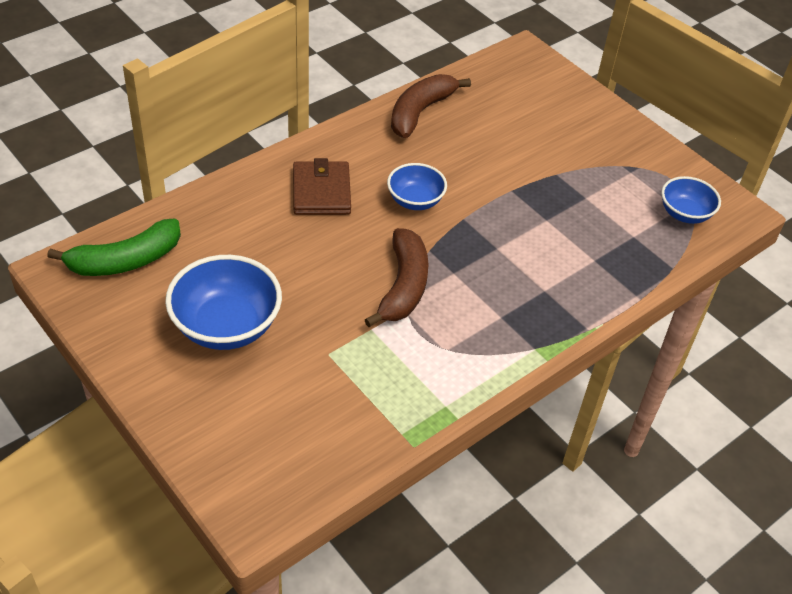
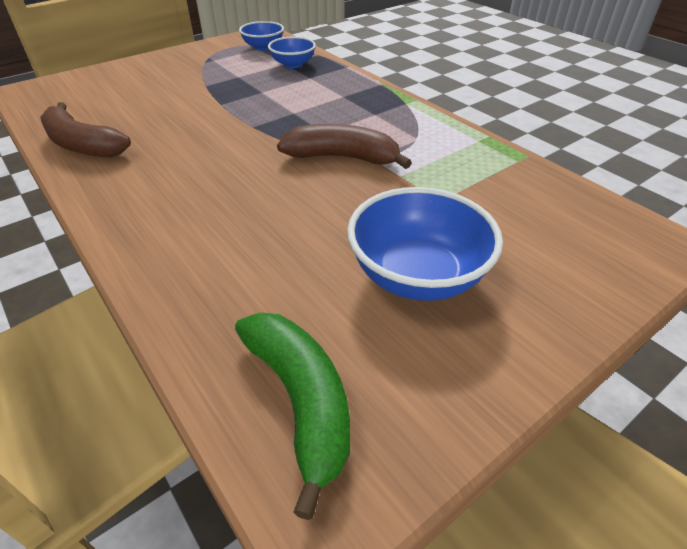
camera: 85 degrees left, 5 degrees down
brown wallet [293,158,351,215] -> none
blue bowl [387,163,447,210] -> blue bowl moved to [268,36,316,69]

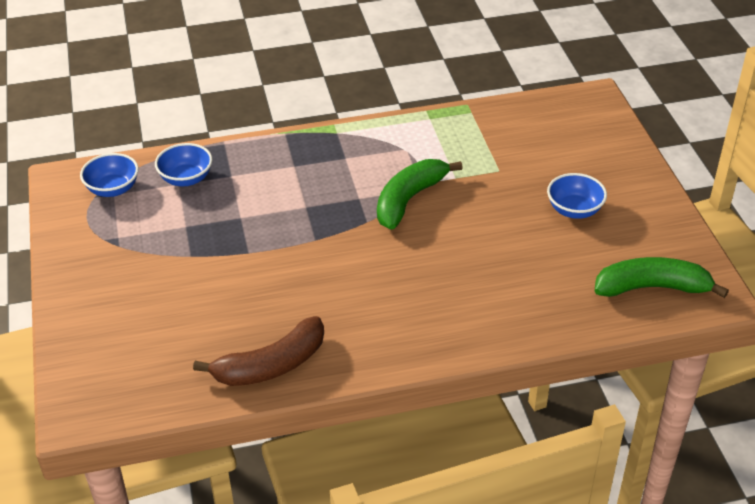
camera: 65 degrees left, 0 degrees up
brown banana [277,124,412,169] -> green banana [377,159,463,230]
blue bowl [347,187,503,301] -> blue bowl [547,173,607,219], size x0.60

